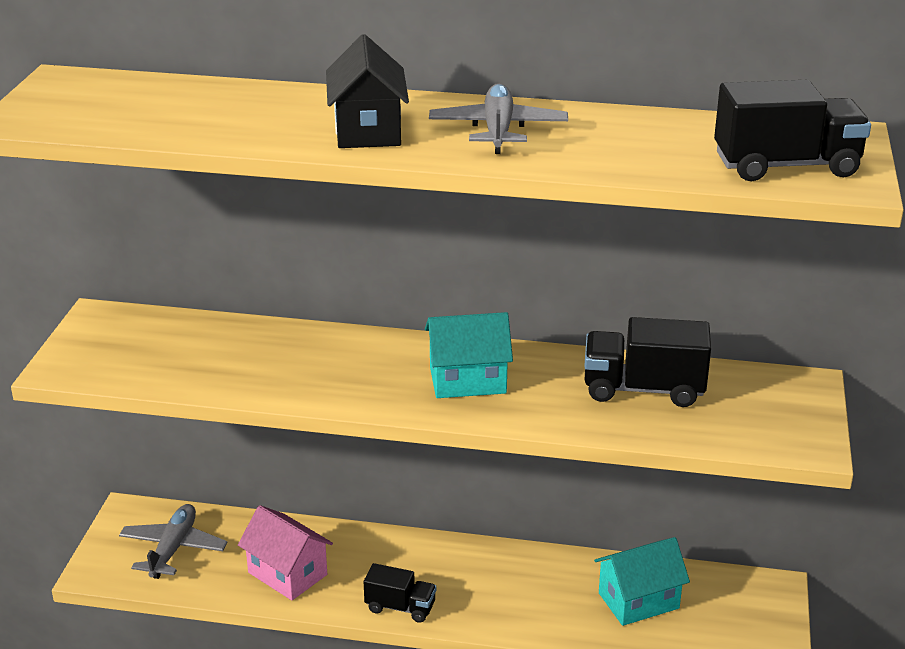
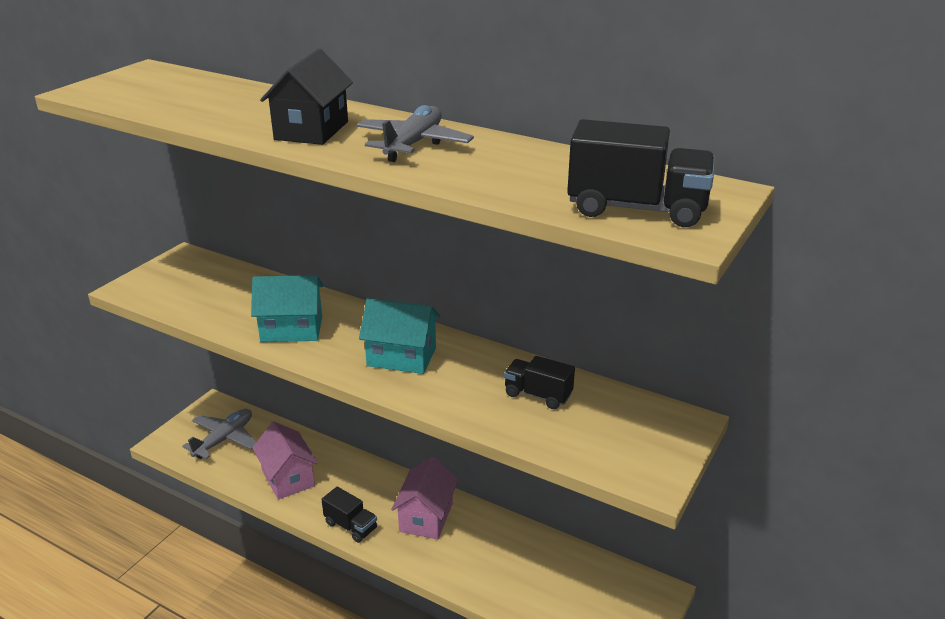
camera: 20 degrees right, 0 degrees up
black truck [584,317,711,407] -> black truck [504,356,575,409], size x0.61
turquoise house [594,537,690,626] -> turquoise house moved to [251,275,323,342]
none -> pink house [391,456,458,539]

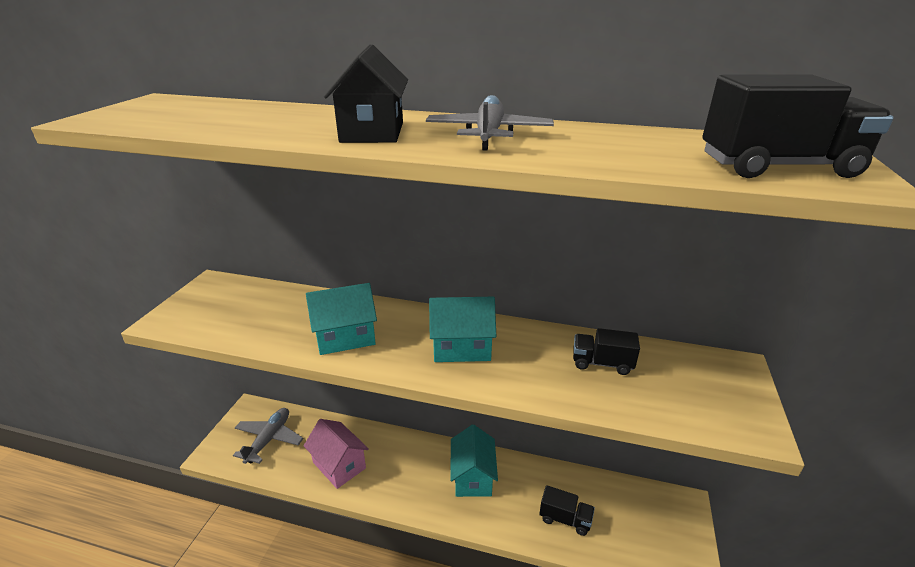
camera: 15 degrees left, 0 degrees up
black truck [321,487,377,543] -> black truck moved to [539,485,595,536]
pink house [391,456,458,539] -> turquoise house [450,425,498,497]

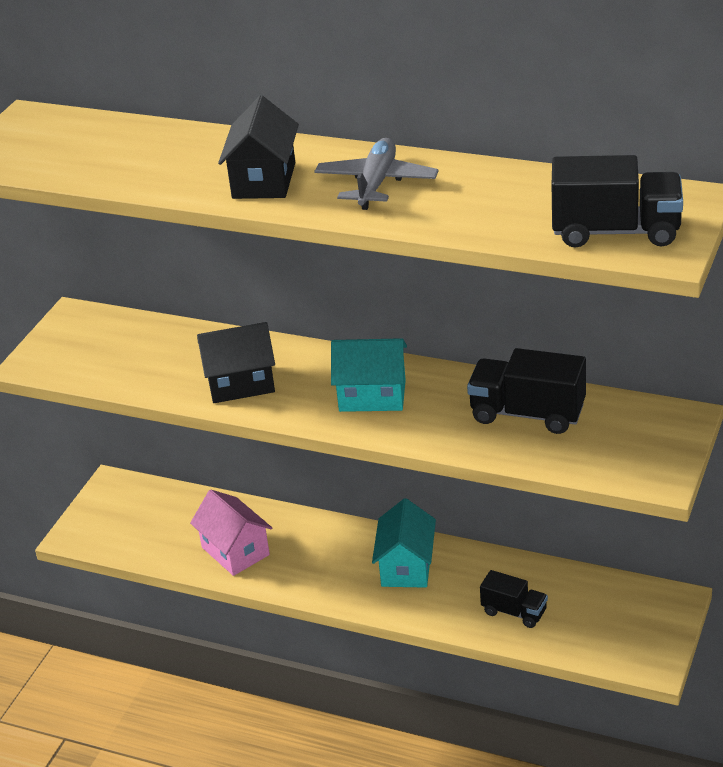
camera: 10 degrees right, 5 degrees up
grey plane [233,408,303,464] -> none
turquoise house [306,283,377,355] -> black house [197,322,275,403]
black truck [573,328,640,375] -> black truck [467,348,586,434], size x1.63

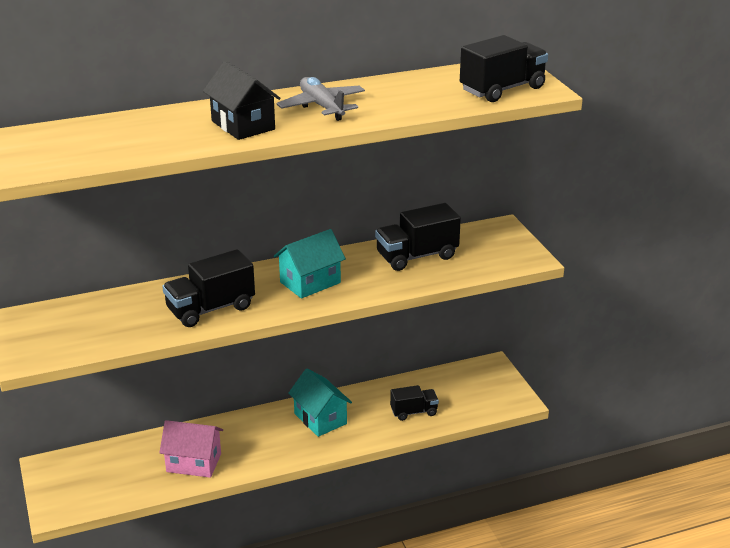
camera: 45 degrees left, 5 degrees down
black house [197,322,275,403] -> black truck [162,249,255,327]

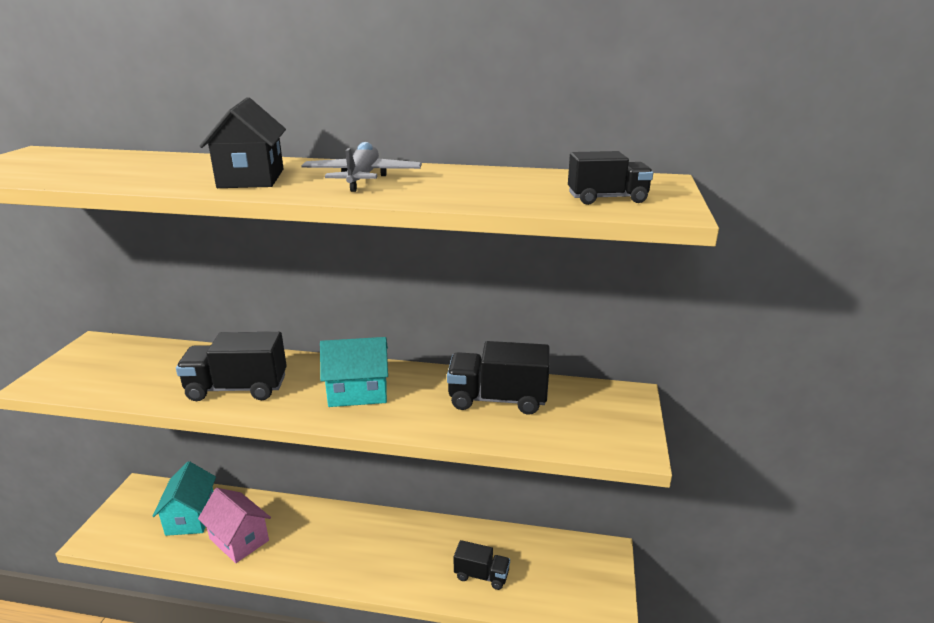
camera: 30 degrees right, 5 degrees down
turquoise house [288,369,352,437] -> turquoise house moved to [152,461,216,536]
black truck [460,35,548,102] -> black truck [568,151,653,205], size x0.61

